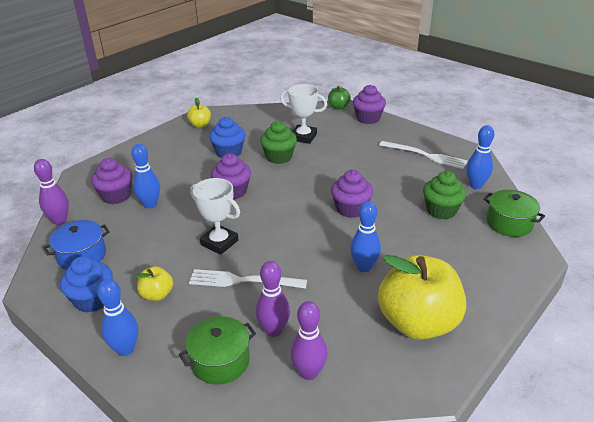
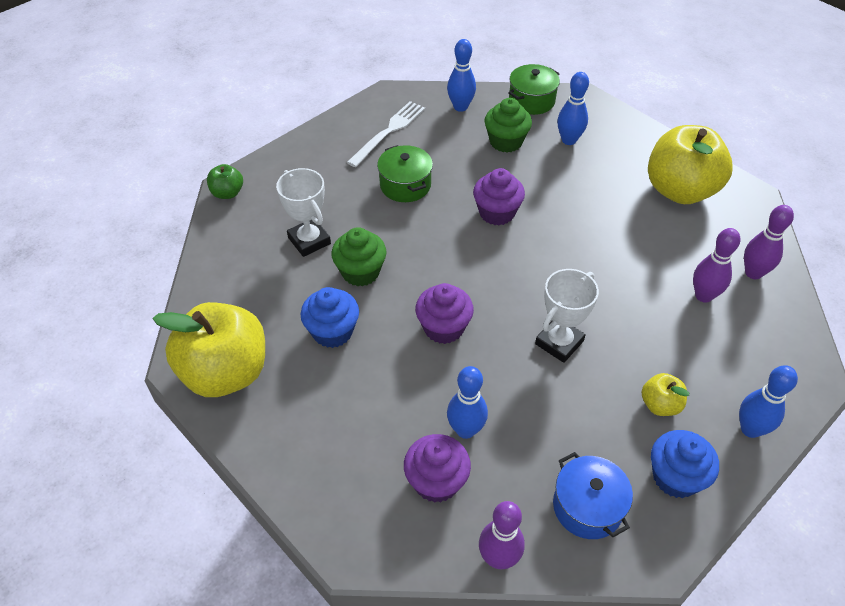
camera: 85 degrees left, 15 degrees up
green pot [179,316,256,385] -> green pot moved to [377,145,433,202]
yellow apple [187,98,211,128] -> yellow apple [153,302,265,397], size x2.23
white fork [189,269,307,289] -> none
white trophy [280,84,327,144] -> white trophy turned 60 degrees counterclockwise [276,168,331,257]
blue bowling pin [350,201,381,272] -> blue bowling pin moved to [557,72,589,145]
purple cupcake [353,85,386,124] -> none

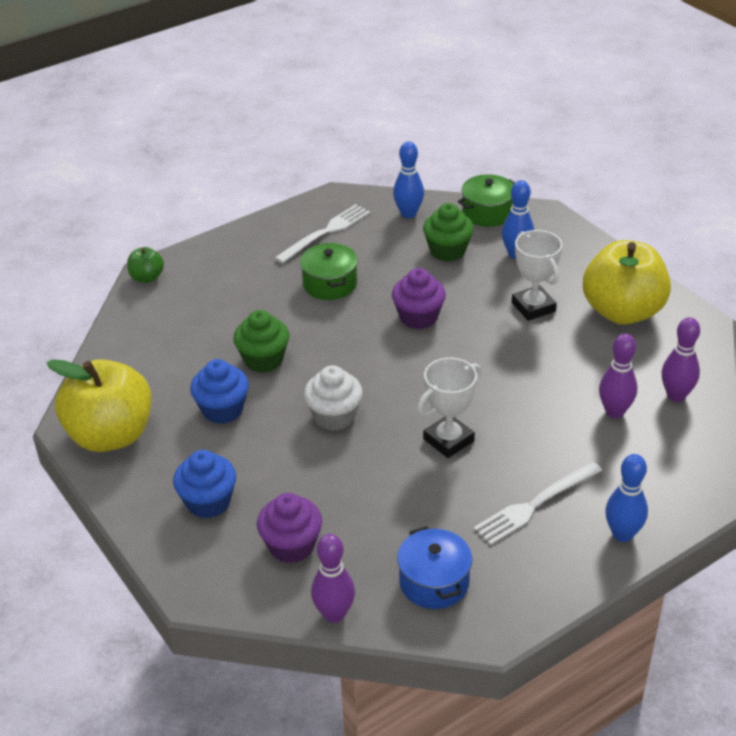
camera: 10 degrees right, 10 degrees down
white trophy [276,168,331,257] -> white trophy moved to [512,230,562,321]
purple cupcake [415,283,474,344] -> white cupcake [304,365,363,431]
blue bowling pin [447,366,488,439] -> none
yellow apple [642,373,689,416] -> white fork [473,461,602,545]
blue cupcake [651,430,719,498] -> blue cupcake moved to [173,450,236,518]

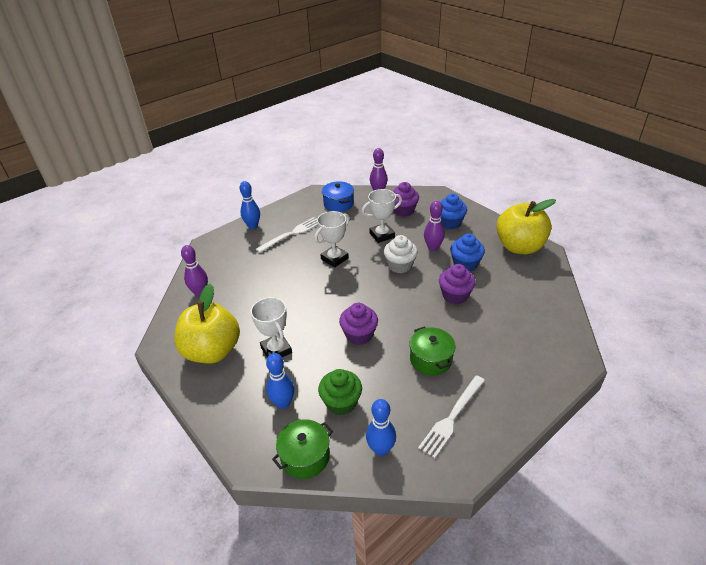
camera: 175 degrees right, 0 degrees up
green apple [127,247,164,283] -> none
green cupcake [233,310,289,373] -> purple cupcake [439,264,476,304]
purple bowling pin [599,333,637,418] -> purple bowling pin moved to [424,201,445,251]
none -> white trophy [362,189,402,243]

